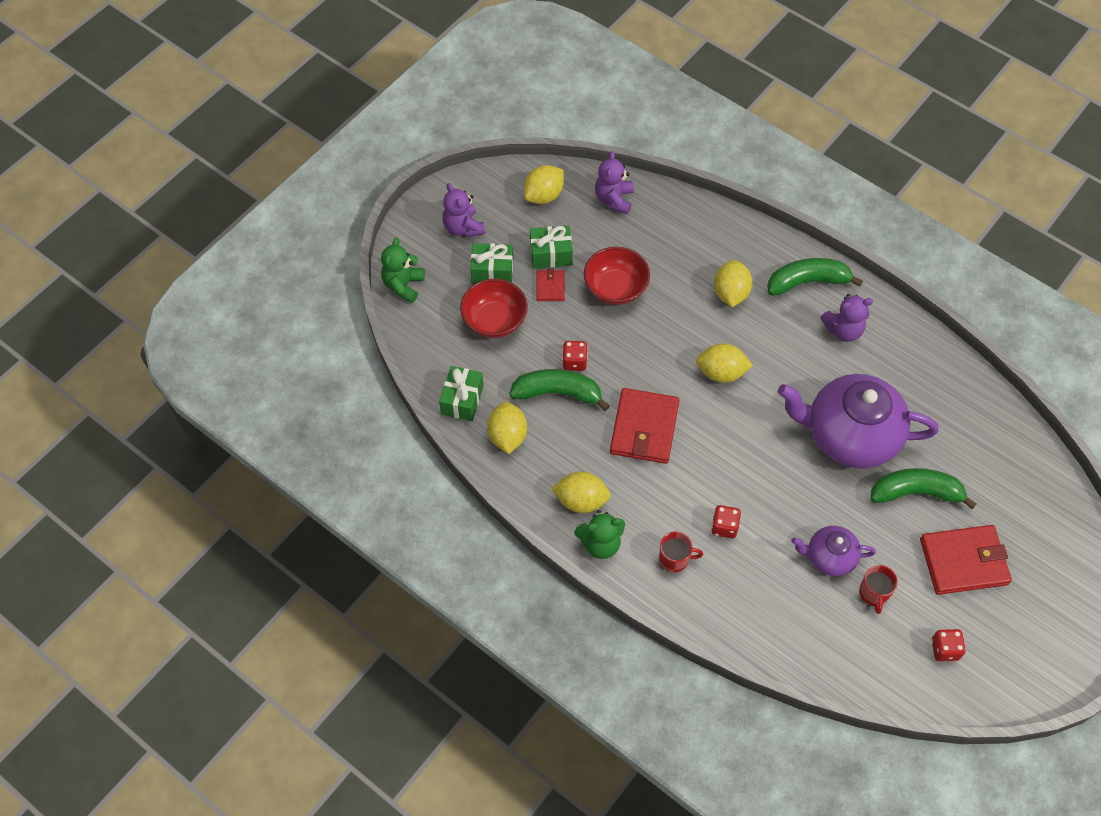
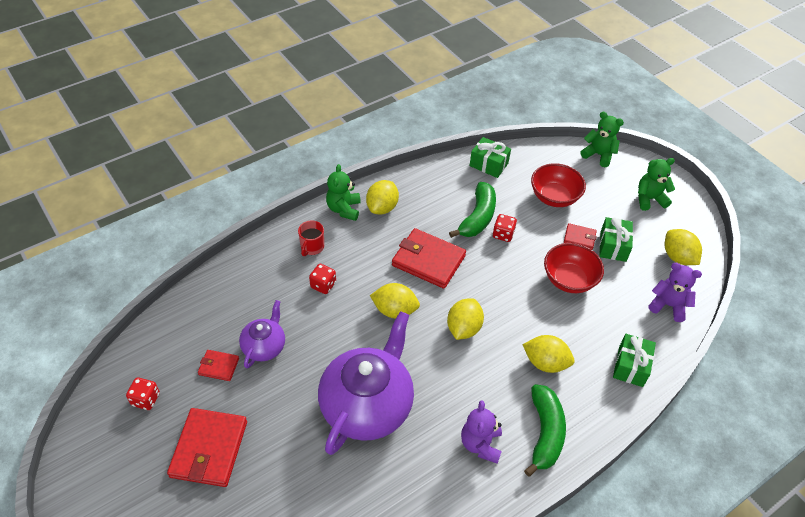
camera: 105 degrees right, 10 degrees down
purple teddy bear [442,183,485,237] -> green teddy bear [638,158,675,211]
green gift [470,243,513,284] -> green gift moved to [613,334,656,387]
yellow lemon [487,402,527,454] -> yellow lemon moved to [370,283,420,319]
red mug [859,565,898,614] -> red wallet [198,350,239,381]
green banana [871,468,977,509] -> none

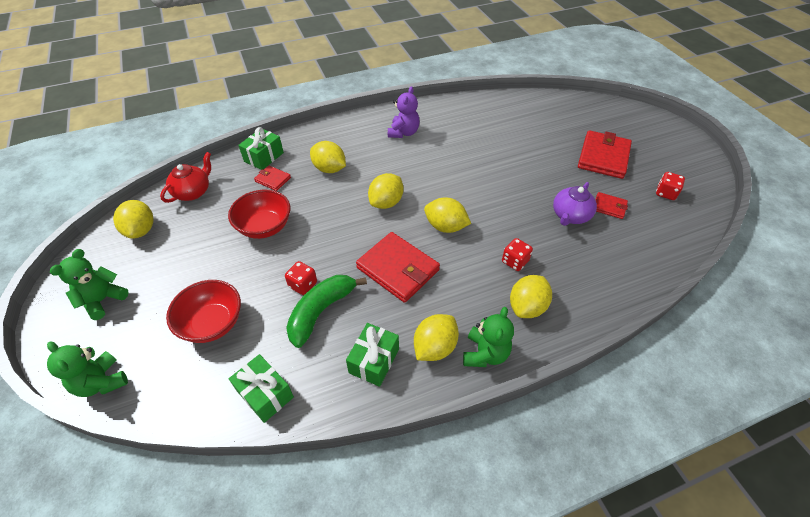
camera: 165 degrees left, 0 degrees up
red mug [298,220,324,256] -> yellow lemon [510,275,552,318]
purple teapot [318,311,414,455] -> none
green banana [524,384,566,477] -> none
red wallet [564,223,597,250] -> red wallet moved to [254,166,291,191]
green gift [599,217,633,262] -> green gift moved to [346,323,399,387]
green teddy bear [638,158,675,211] -> green teddy bear turned 120 degrees clockwise [50,249,129,320]
purple teddy bear [649,263,702,322] -> red teapot [160,152,211,203]

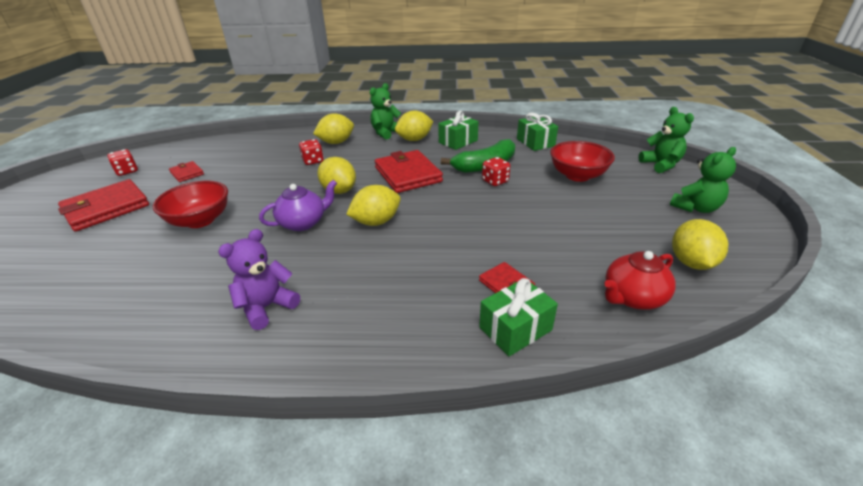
camera: 155 degrees left, 15 degrees down
red bowl [228,190,291,239] -> red bowl moved to [153,181,228,228]
yellow lemon [310,141,346,173] -> none
purple teapot [553,182,597,226] -> purple teapot moved to [259,180,337,231]

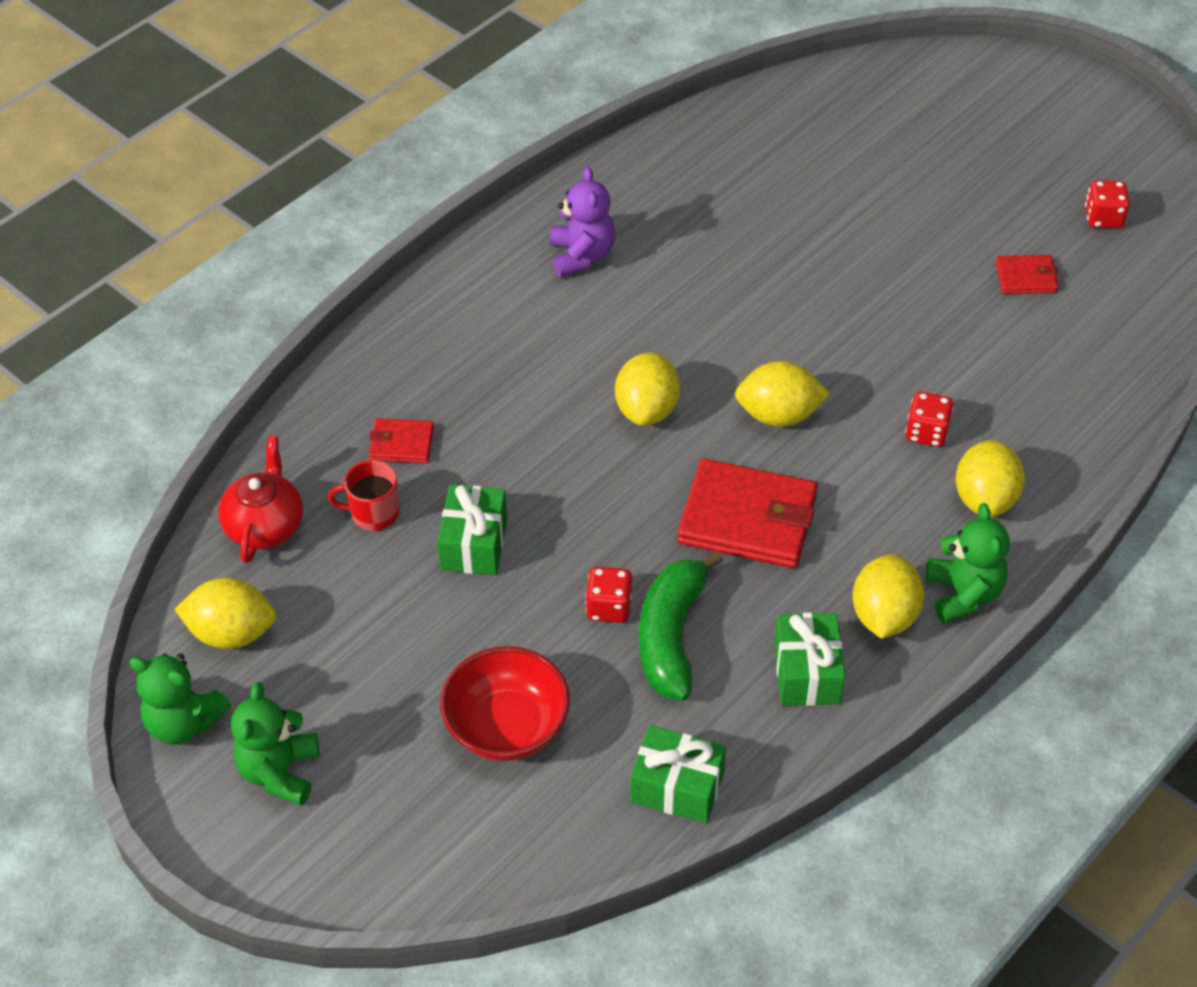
camera: 130 degrees right, 15 degrees up
red wallet [58,179,149,232] -> none
red bowl [153,181,228,228] -> none
purple teapot [259,180,337,231] -> none
green gift [479,278,558,356] -> green gift moved to [437,485,507,575]
green teddy bear [639,107,694,173] -> green teddy bear moved to [129,653,231,745]
yellow lemon [672,219,728,270] -> yellow lemon turned 45 degrees counterclockwise [174,578,276,649]
none -> red mug [328,460,400,531]

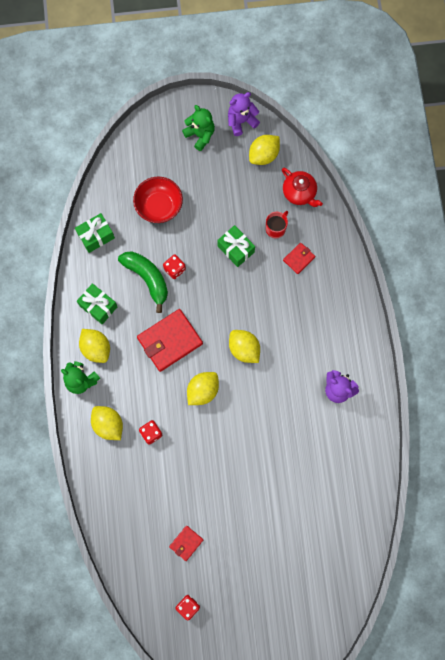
camera: 130 degrees right, 25 degrees up
green teddy bear [129,653,231,745] -> purple teddy bear [228,92,260,136]

